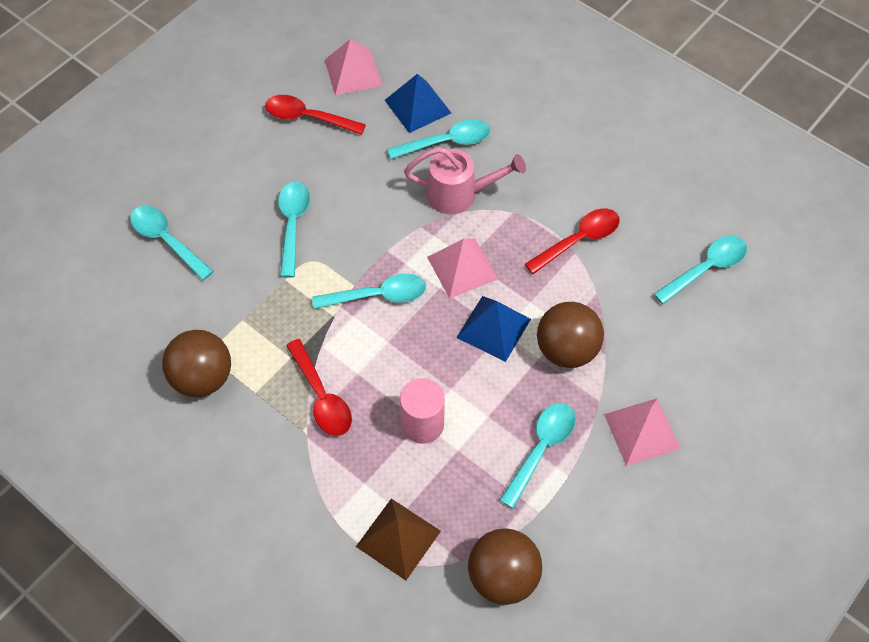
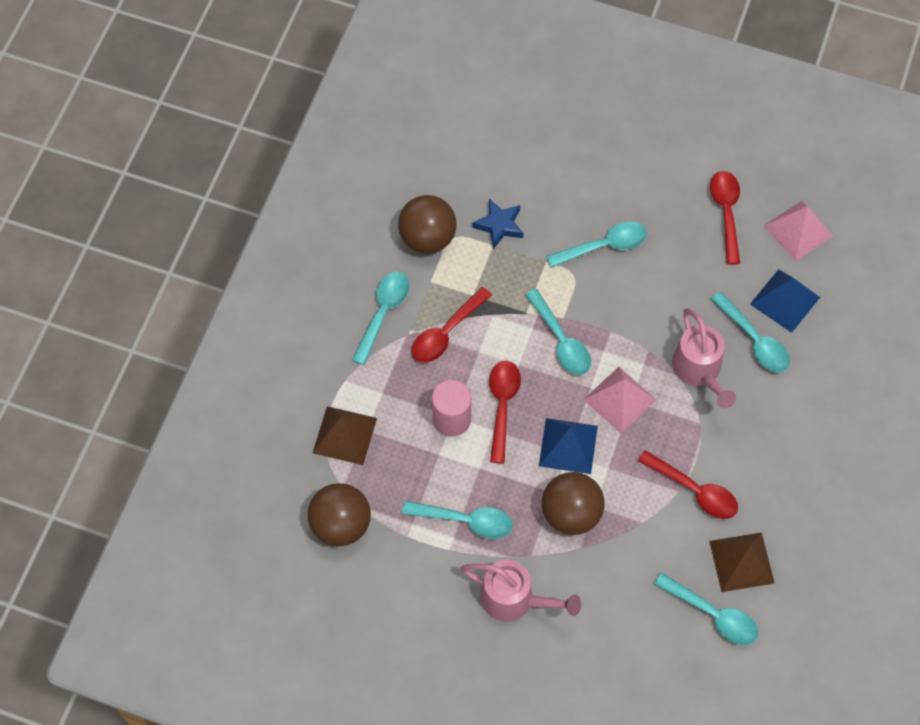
camera: 70 degrees right, 5 degrees up
turquoise spoon [130,206,214,280] -> turquoise spoon moved to [352,272,409,365]
pink pyramid [604,399,680,466] -> pink watering can [461,560,581,621]
none -> blue star [472,199,523,249]
none -> red spoon [489,361,521,464]
none -> brown pyramid [709,532,775,592]

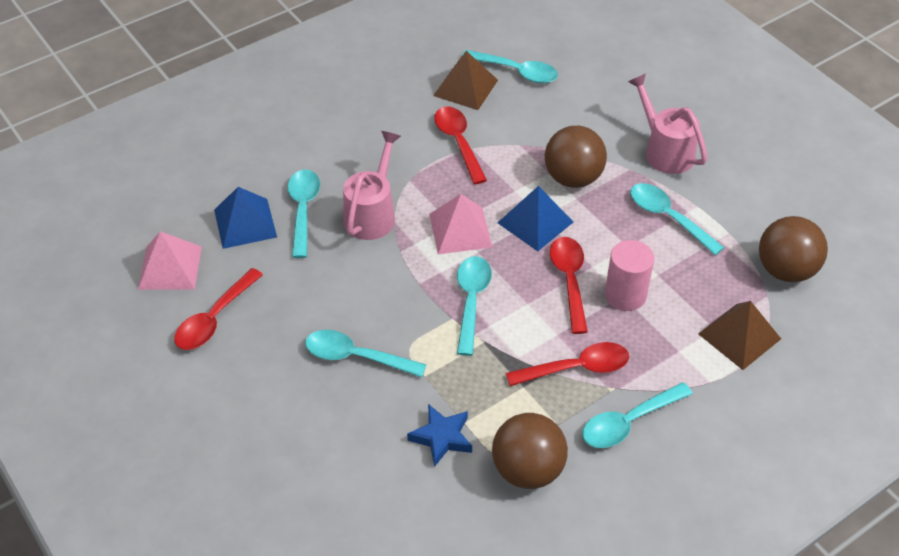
camera: 145 degrees left, 15 degrees down
red spoon [489,361,521,464] -> red spoon turned 135 degrees clockwise [550,237,588,334]
turquoise spoon [654,573,759,645] -> turquoise spoon turned 135 degrees clockwise [461,50,558,83]

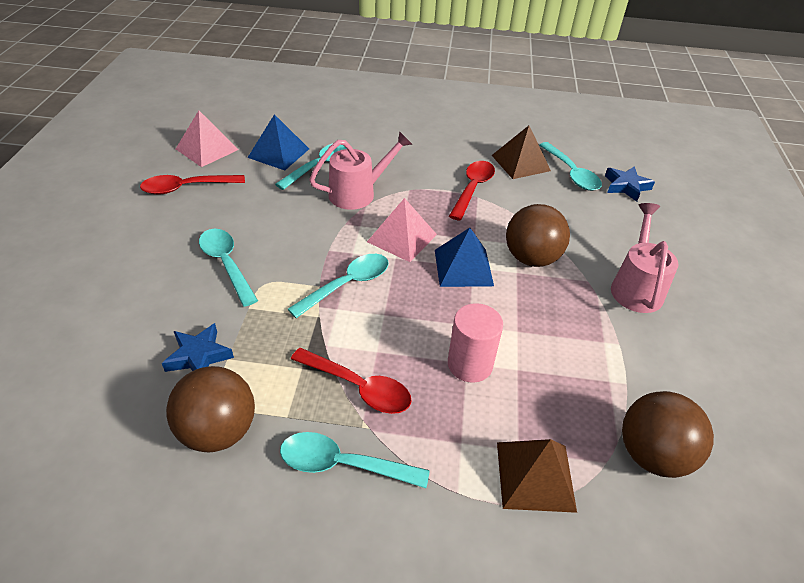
camera: 40 degrees right, 5 degrees down
red spoon [550,237,588,334] -> none
turquoise spoon [630,183,724,255] -> none
none -> blue star [605,166,655,202]

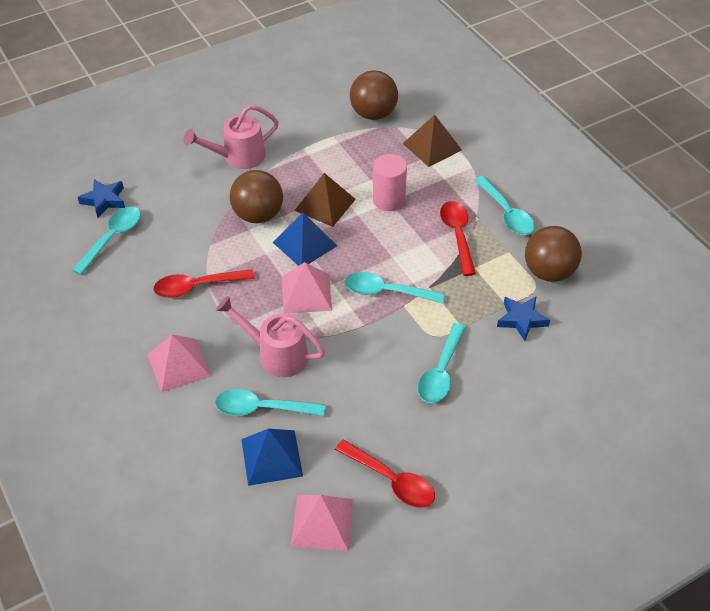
camera: 125 degrees left, 5 degrees up
brown pyramid [492,126,551,179] -> brown pyramid moved to [294,173,356,227]
none -> pink pyramid [147,335,211,393]

